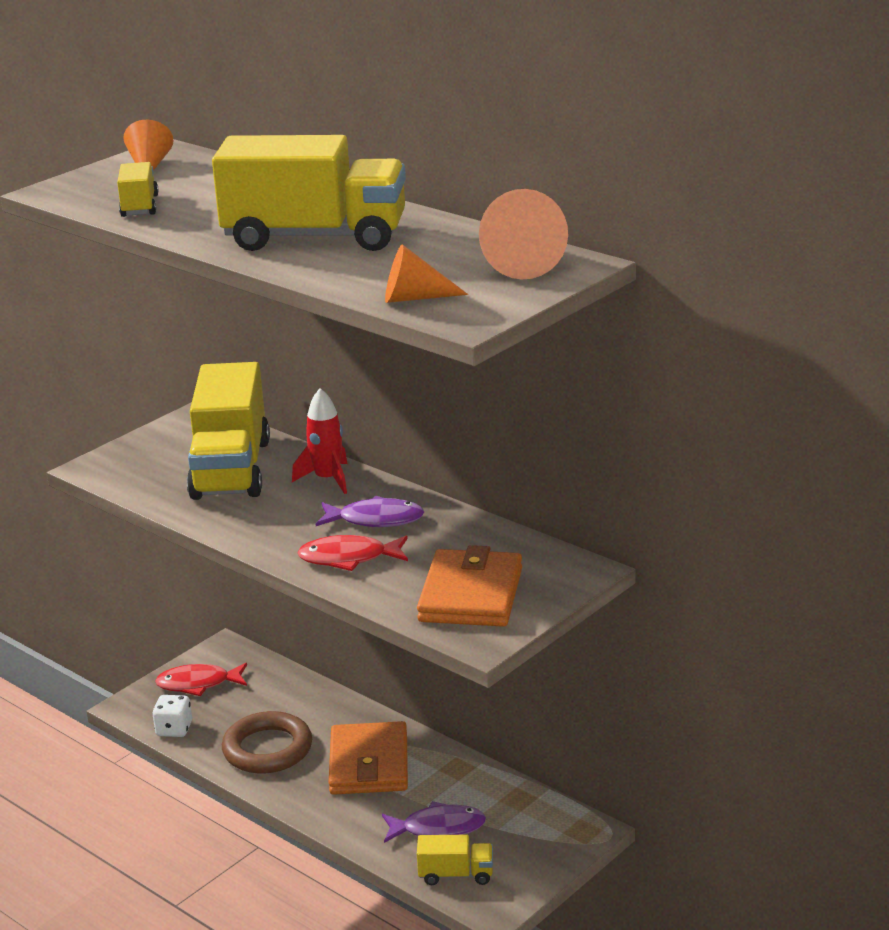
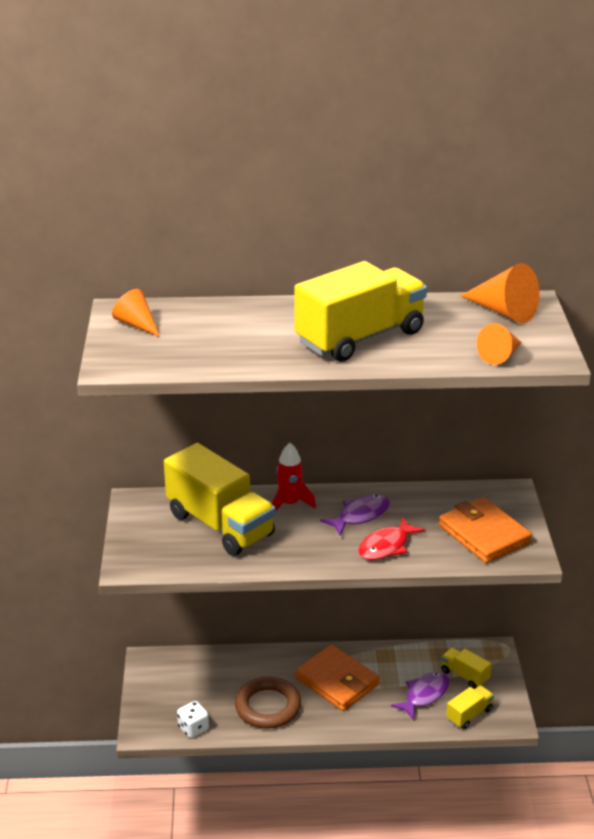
camera: 45 degrees left, 5 degrees up
yellow truck [117,162,159,217] -> yellow truck moved to [441,648,492,689]
red fish [155,663,247,696] -> none

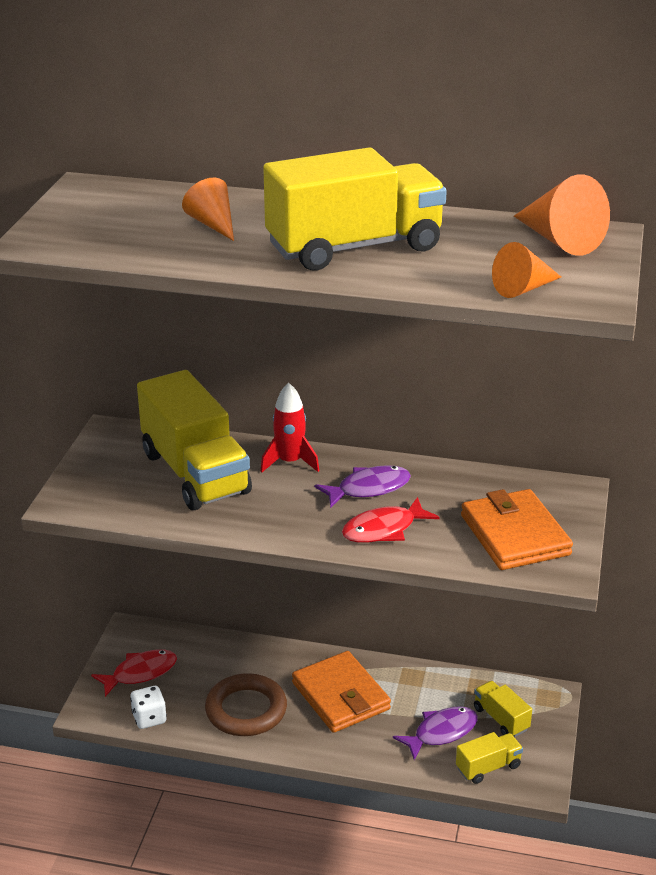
camera: 15 degrees right, 0 degrees up
orange cone [112,289,160,337] -> orange cone moved to [182,178,234,241]
none -> red fish [91,649,177,697]

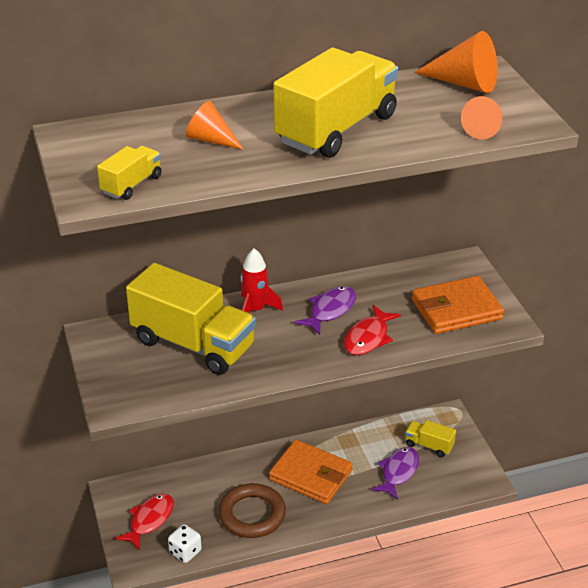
camera: 30 degrees left, 5 degrees up
yellow truck [456,732,523,784] -> yellow truck moved to [97,146,162,200]
orange wallet [461,489,573,570] -> orange wallet turned 60 degrees counterclockwise [412,276,504,334]

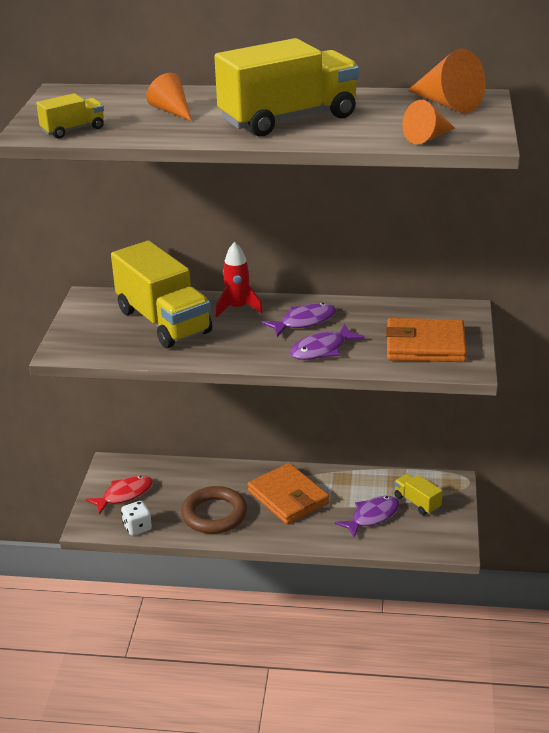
camera: 25 degrees right, 5 degrees down
red fish [344,305,401,355] -> purple fish [290,324,365,360]

